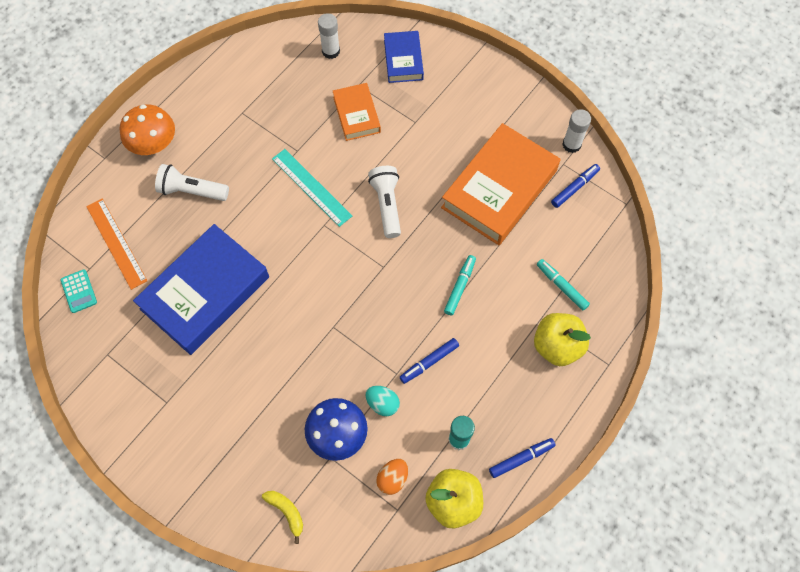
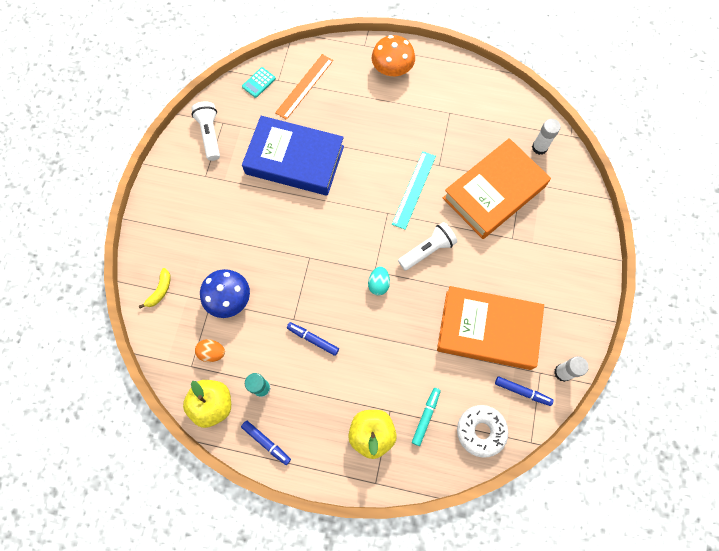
camera: 65 degrees right, 5 degrees up
white flashlight [155,164,229,201] -> white flashlight moved to [191,101,220,161]
orange book [333,83,381,141] -> orange book [443,138,551,239], size x1.89
turquoise egg [366,386,400,416] -> turquoise egg moved to [368,267,390,295]
blue book [384,31,424,83] -> none
turquoise marker [444,255,476,315] -> none
none -> white donut [457,405,509,458]

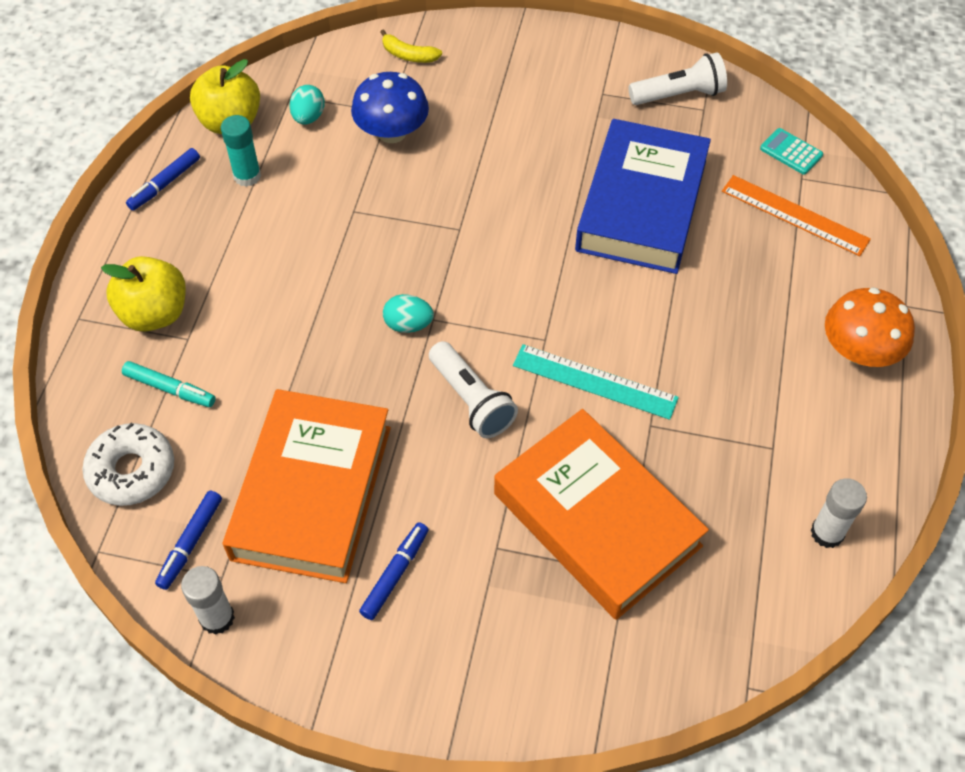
camera: 90 degrees right, 15 degrees down
orange egg [195,339,225,362] -> turquoise egg [289,85,325,125]
blue marker [287,322,339,356] -> blue marker moved to [359,522,429,620]
white glue stick [532,119,561,155] -> white glue stick moved to [811,478,867,548]

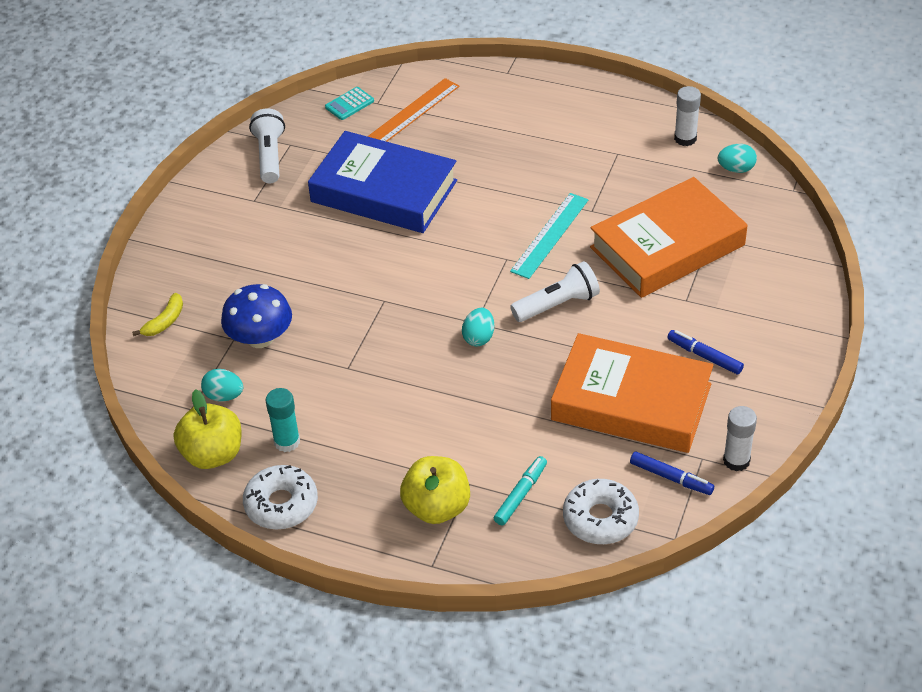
camera: 80 degrees left, 10 degrees down
blue marker [126,148,200,211] -> white donut [243,465,318,529]
orange mushroom [825,287,915,367] -> none
none -> turquoise egg [718,144,757,173]

